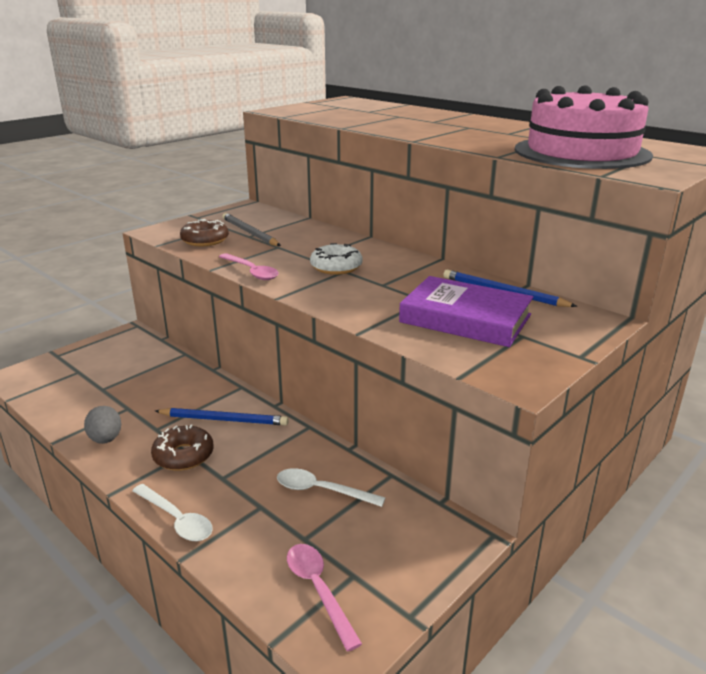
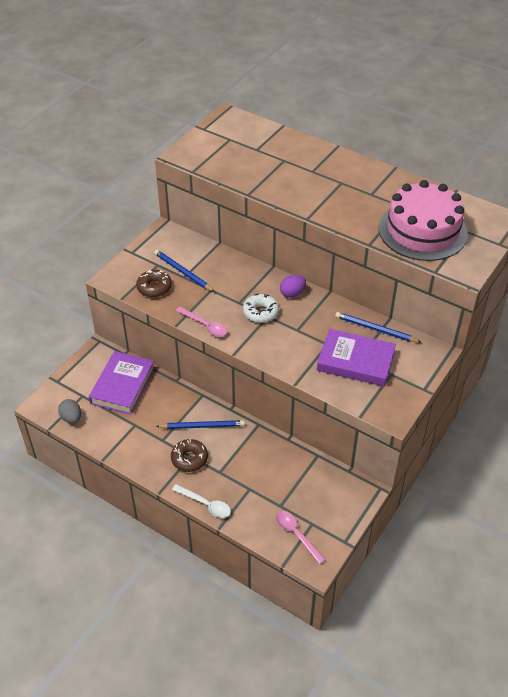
camera: 10 degrees left, 20 degrees up
grey egg [84,406,121,444] -> grey egg moved to [58,399,81,423]
grey pencil [222,213,281,246] -> blue pencil [154,250,215,292]
white spoon [277,468,385,507] -> none
none -> purple book [89,351,155,415]
none -> purple egg [280,275,306,298]

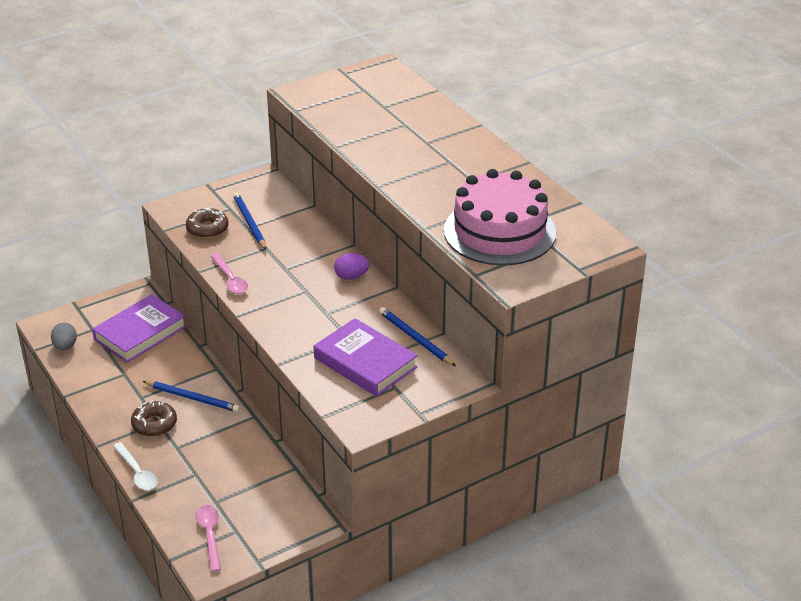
camera: 25 degrees right, 10 degrees down
white donut [243,294,279,323] -> none

